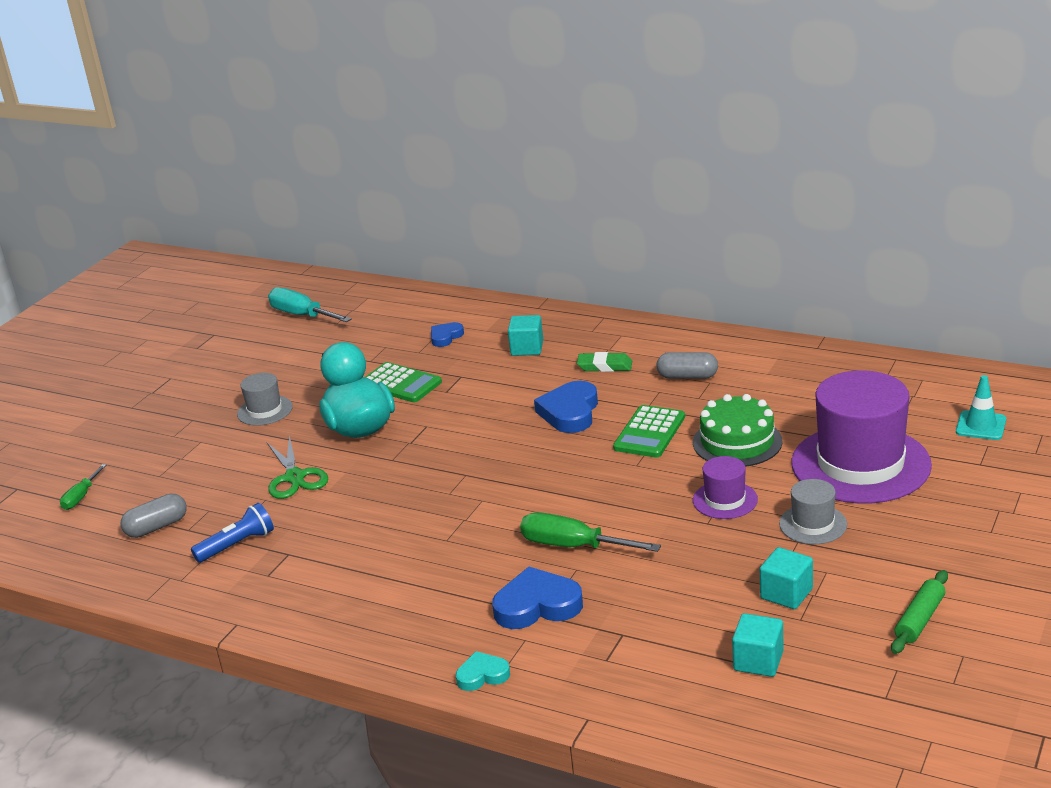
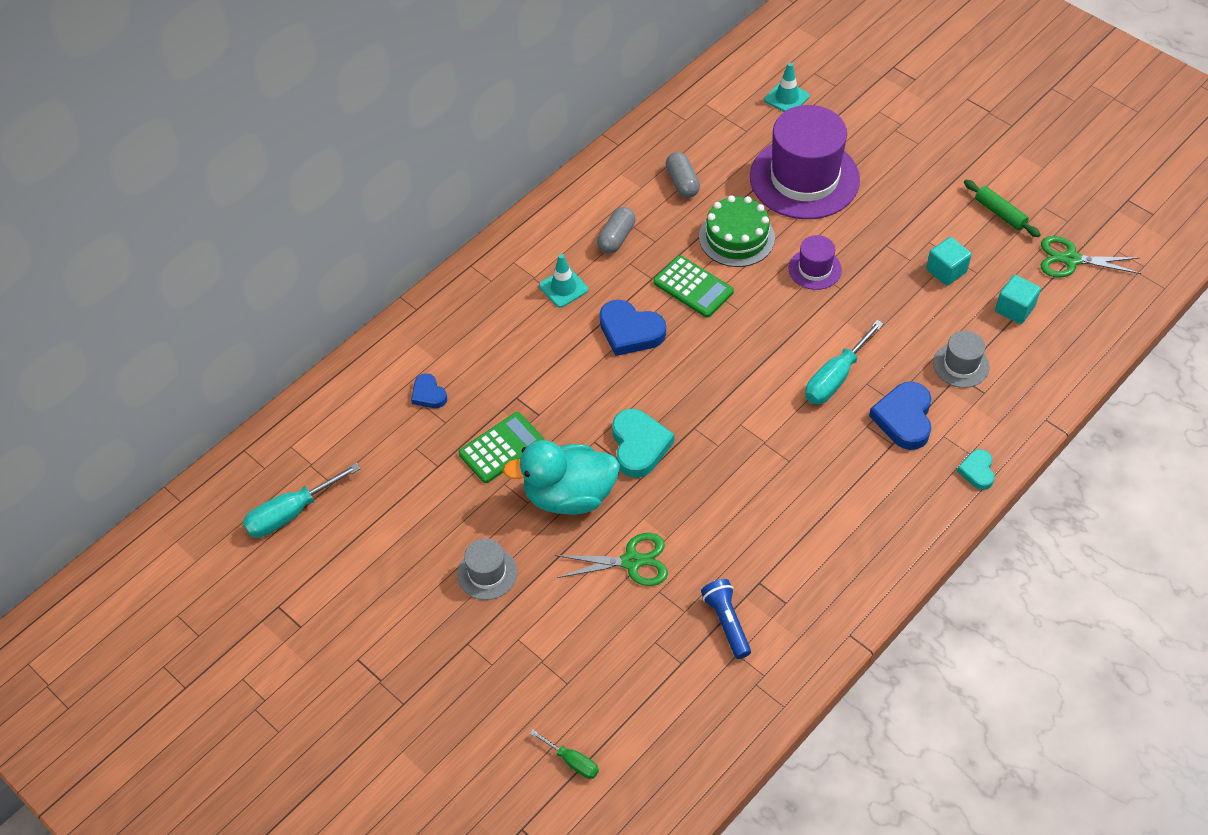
camera: 75 degrees left, 25 degrees up
grey capsule [121,494,187,538] -> grey capsule moved to [666,152,700,198]
turquoise cube [508,315,543,356] -> none
green screwdriver [520,512,661,552] -> turquoise screwdriver [805,320,884,404]
green eraser [577,352,632,372] -> turquoise traffic cone [539,254,588,308]
grey hat [779,479,847,544] -> grey hat moved to [933,331,990,388]
none -> turquoise heart [612,409,674,478]
none -> green scissors [1041,236,1141,278]

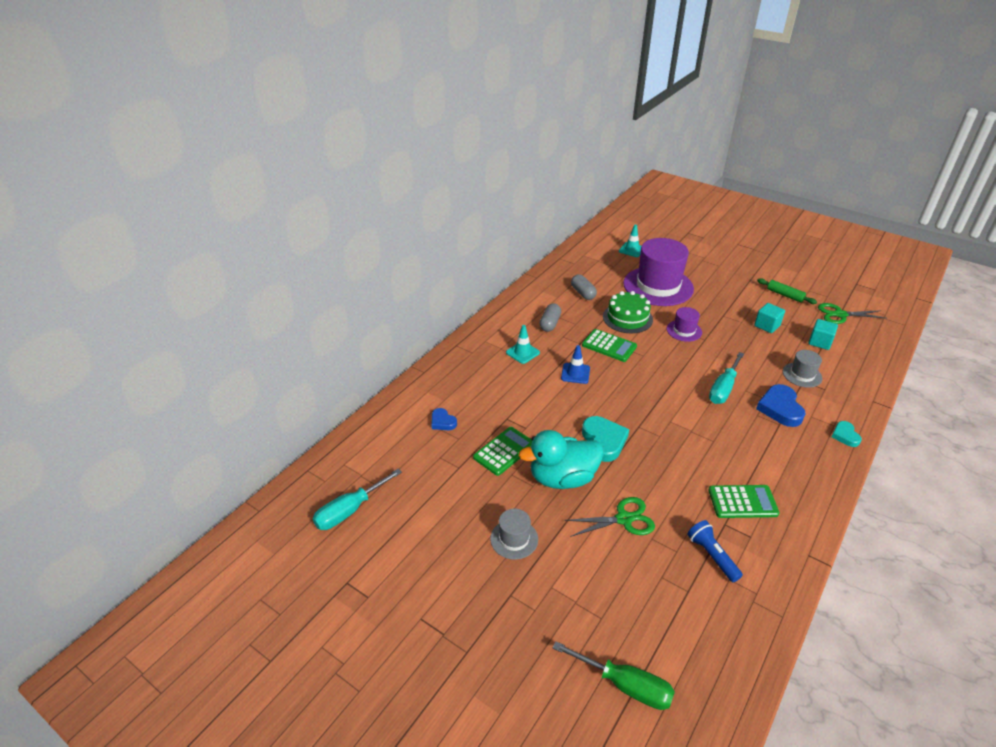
camera: 10 degrees left, 15 degrees down
green screwdriver [530,729,599,779] -> green screwdriver [553,641,675,710], size x1.76
blue heart [600,300,666,356] -> blue traffic cone [561,345,590,384]
none -> green calculator [709,485,779,518]

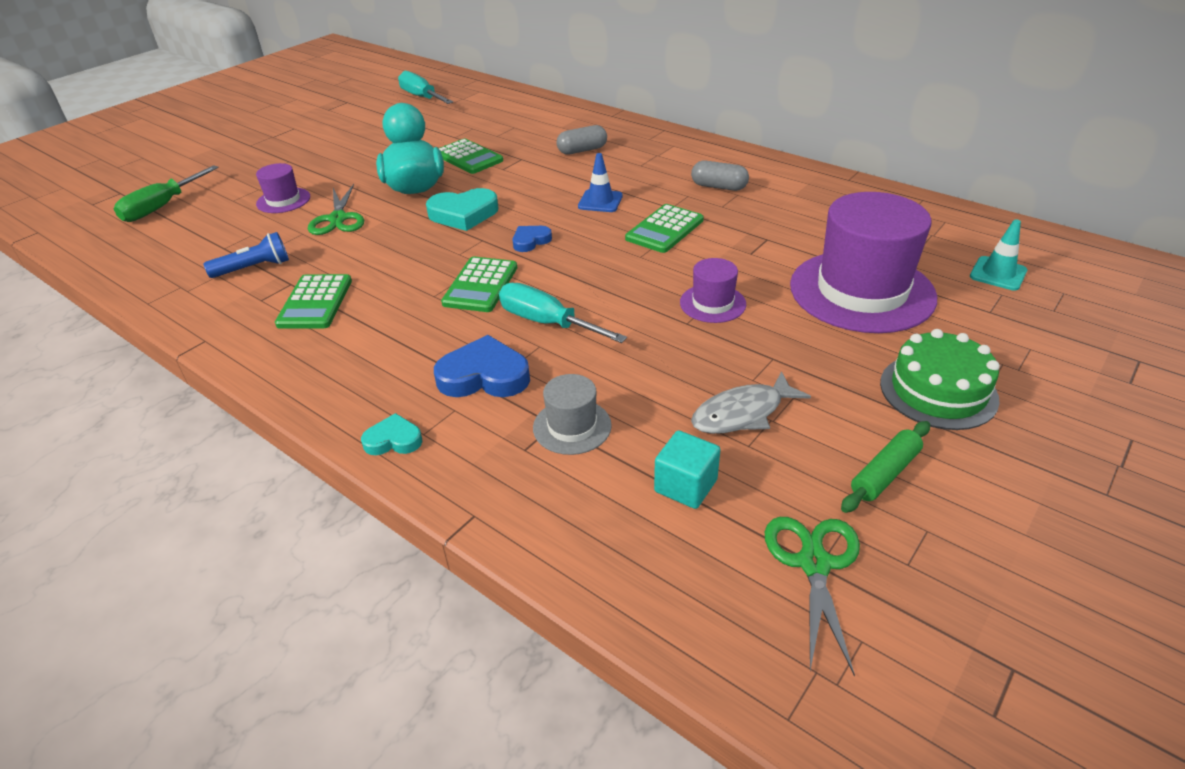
camera: 95 degrees right, 0 degrees up
blue heart [431,408,457,430] -> blue heart moved to [513,226,552,252]
grey hat [490,509,538,559] -> none
turquoise traffic cone [506,325,540,364] -> none
grey capsule [571,274,597,300] -> grey capsule moved to [556,125,607,155]
green cake [603,291,653,333] -> green cake moved to [880,329,1000,430]
turquoise cube [754,303,785,333] -> grey fish [691,371,811,434]
none -> purple hat [256,163,310,213]
none -> green calculator [441,257,517,312]

